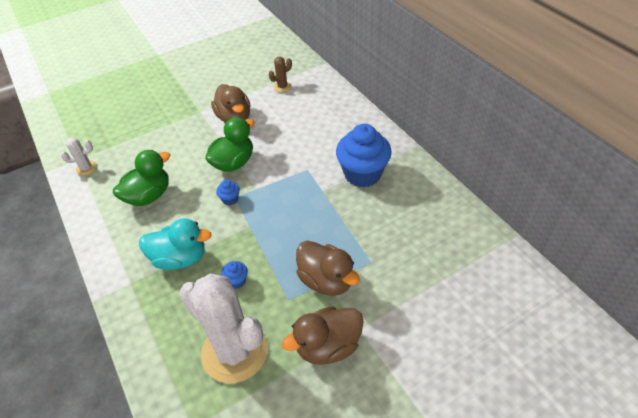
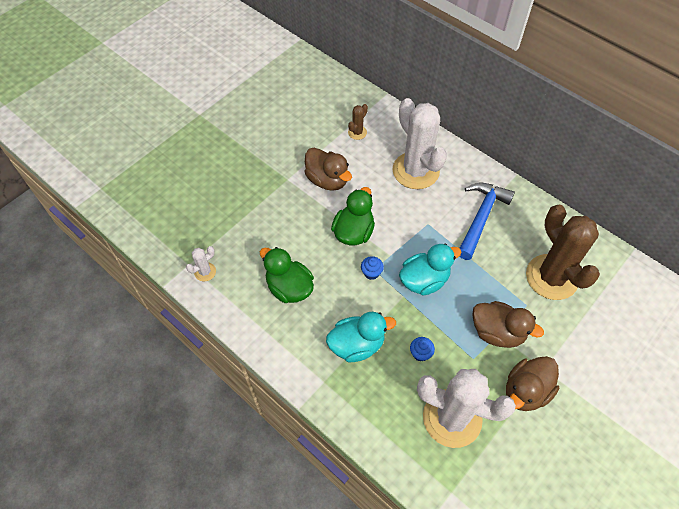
camera: 20 degrees left, 10 degrees up
green duck [113,150,170,206] -> green duck turned 75 degrees counterclockwise [260,247,314,303]
blue cupcake [336,124,392,188] -> blue hammer [459,183,515,260]
none -> white cactus [393,98,447,189]
none -> turquoise duck [399,244,462,296]
none -> brown cactus [526,205,600,300]

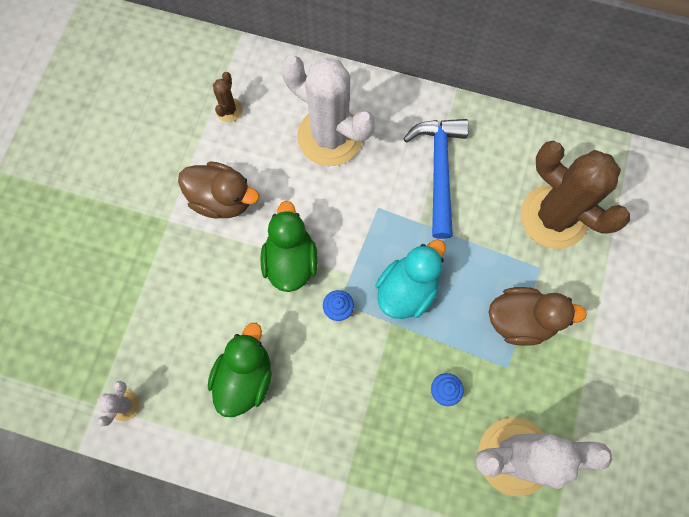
camera: 25 degrees left, 15 degrees up
green duck [260,247,314,303] -> green duck turned 90 degrees clockwise [208,323,272,417]
turquoise duck [326,312,396,362] -> none
brown duck [506,356,559,411] -> none

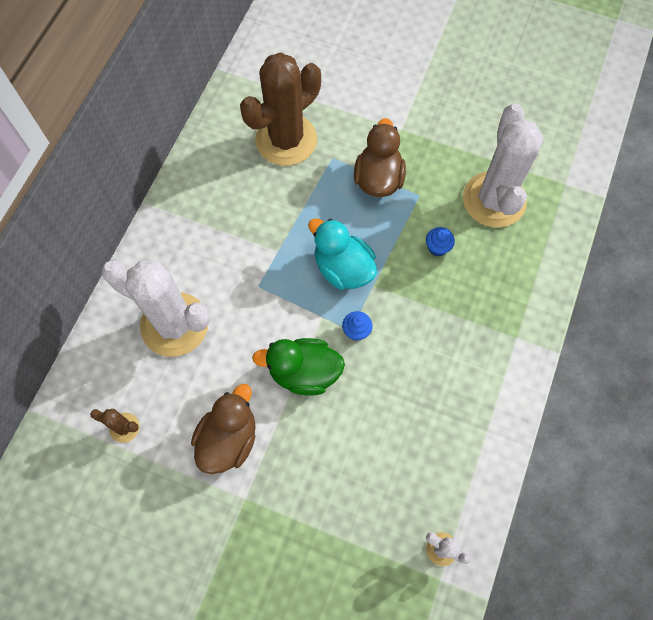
camera: 85 degrees left, 5 degrees down
green duck [208,323,272,417] -> none
white cactus [281,55,375,166] -> white cactus turned 75 degrees clockwise [101,260,210,357]
blue hammer [403,119,469,239] -> none

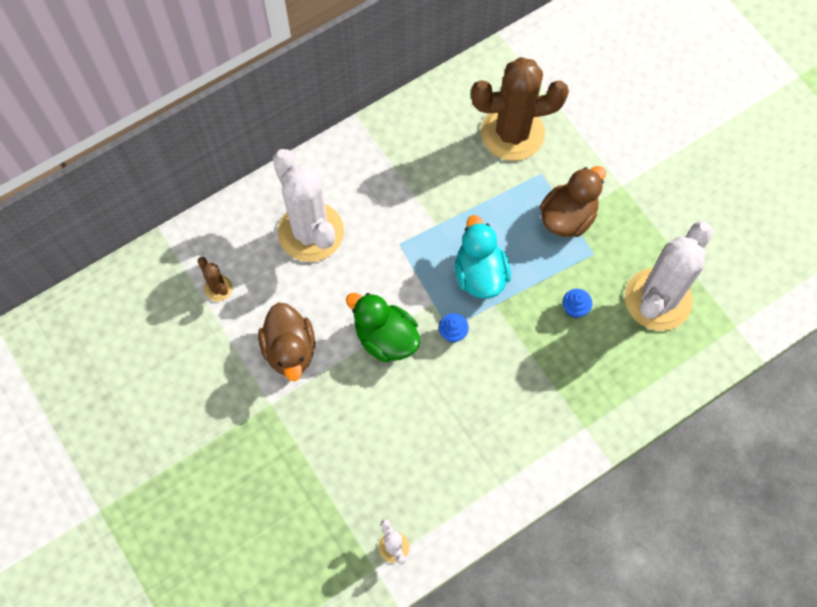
camera: 35 degrees right, 0 degrees up
brown duck [191,384,256,474] -> brown duck turned 105 degrees clockwise [258,303,315,381]

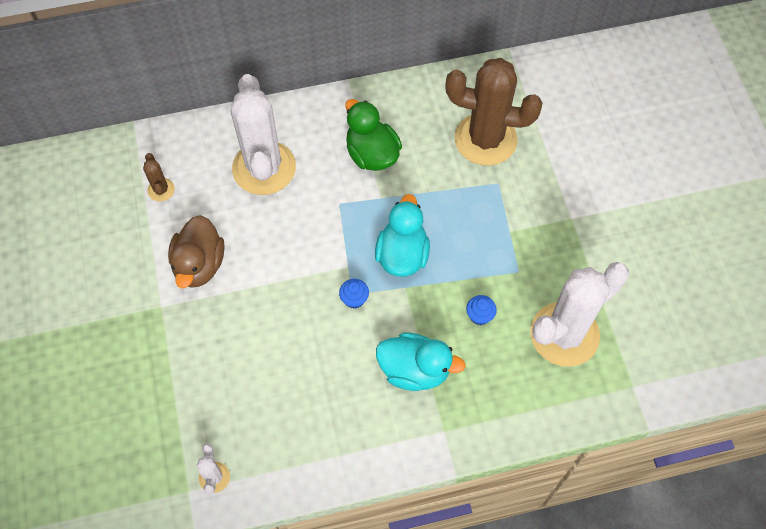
camera: 20 degrees right, 5 degrees down
green duck [346,293,420,362] -> green duck moved to [345,99,402,171]
brown duck [540,166,606,237] -> none
none -> turquoise duck [376,333,465,391]

